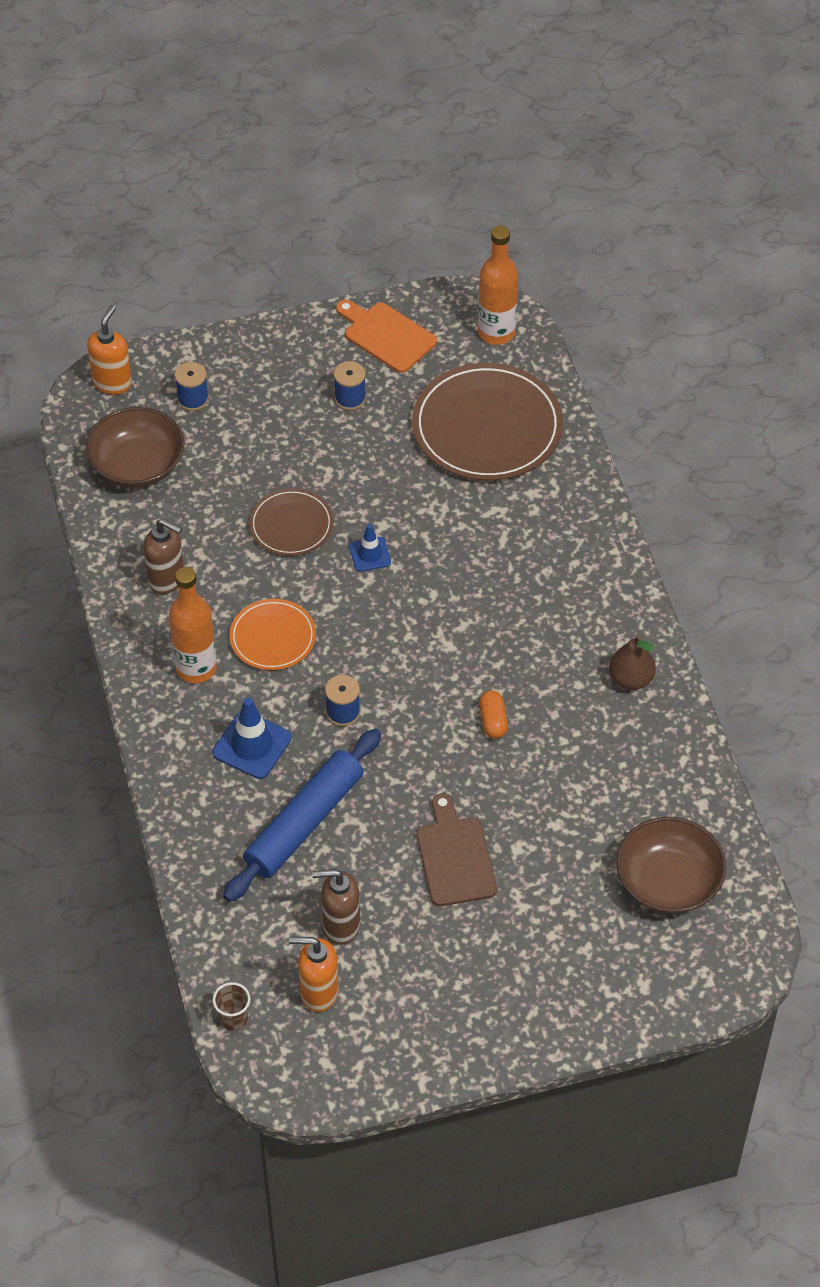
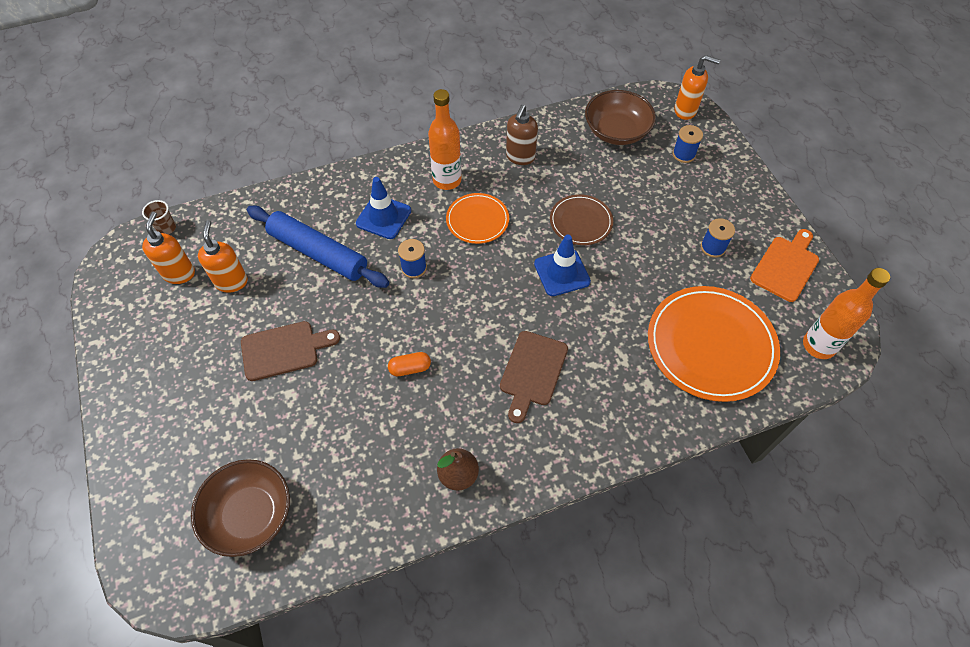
camera: 85 degrees right, 5 degrees up
brown soap dispenser [312,869,360,945] -> orange soap dispenser [198,220,248,293]
blue traffic cone [349,524,391,572] -> blue traffic cone [534,235,591,296], size x1.62
brown plate [412,363,563,481] -> orange plate [648,286,780,402]
none -> brown cutting board [500,331,568,423]

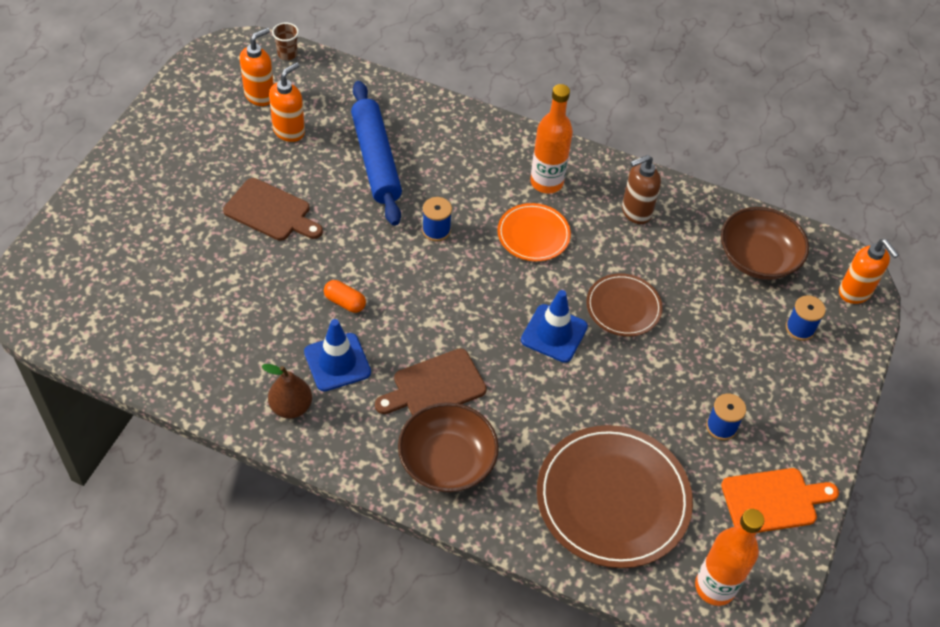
camera: 40 degrees right, 5 degrees down
brown bowl [191,459,290,557] -> brown bowl moved to [398,402,499,492]
blue traffic cone [356,177,411,239] -> blue traffic cone moved to [304,319,371,391]
orange plate [648,286,780,402] -> brown plate [537,425,693,568]

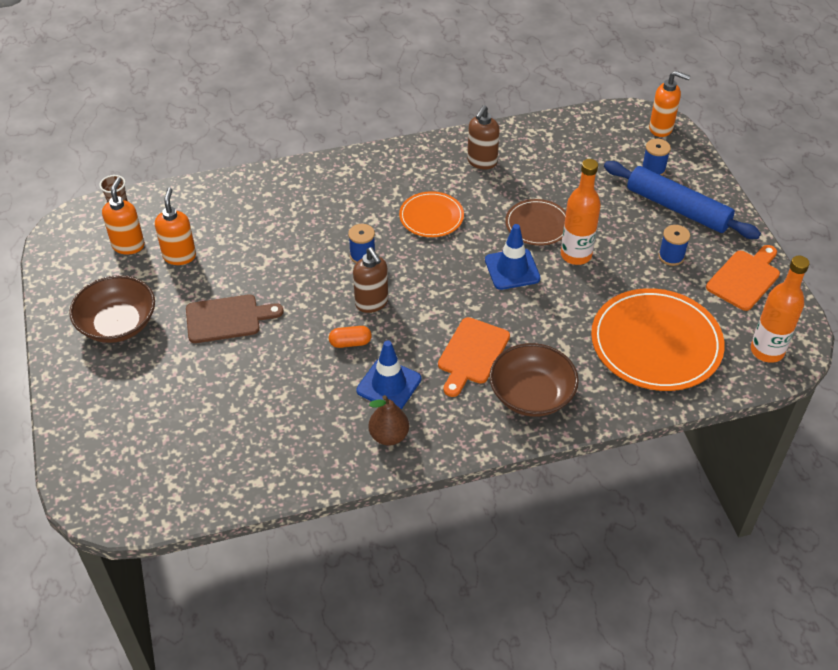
camera: 35 degrees left, 5 degrees down
blue rolling pin [351,81,402,226] -> blue rolling pin moved to [604,161,761,239]
brown cutting board [375,348,487,415] -> orange cutting board [438,317,510,397]
orange bottle [530,84,573,194] -> orange bottle moved to [561,159,601,265]
brown plate [537,425,693,568] -> orange plate [591,288,725,391]
brown bowl [721,207,809,280] -> brown bowl moved to [69,275,155,343]
none -> brown soap dispenser [353,247,388,313]

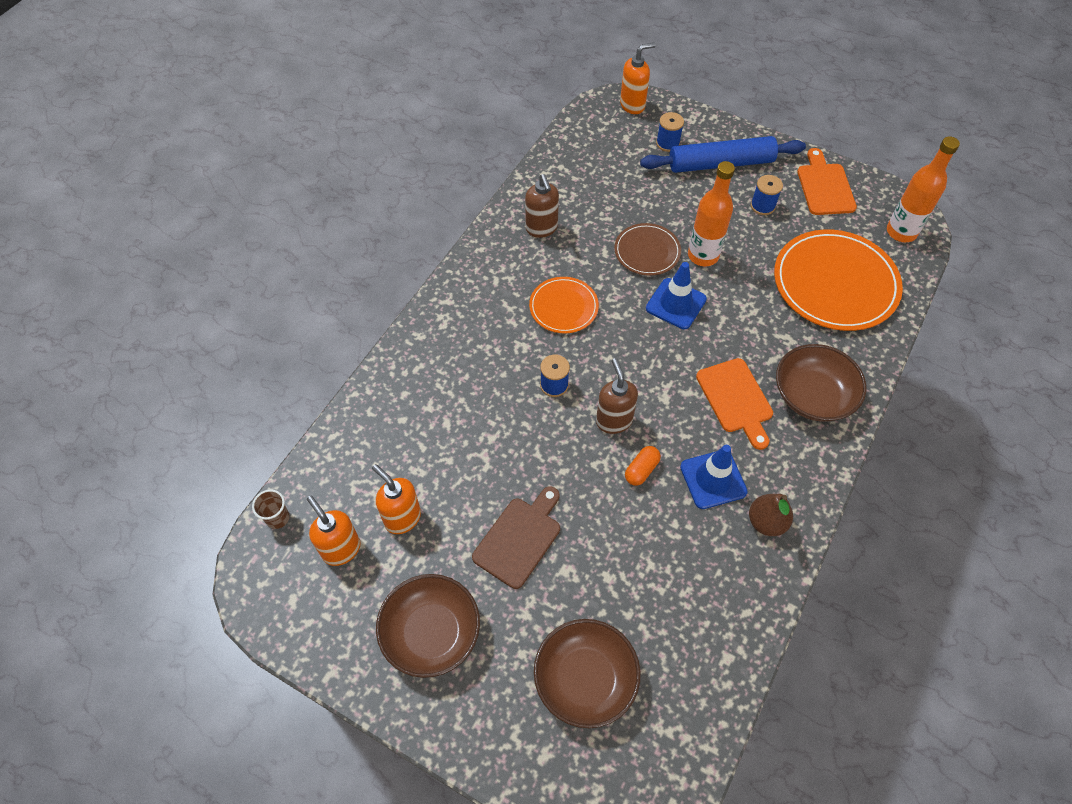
camera: 45 degrees left, 10 degrees up
brown soap dispenser [353,247,388,313] -> brown soap dispenser turned 120 degrees counterclockwise [596,358,638,434]
none -> brown bowl [534,619,641,728]

